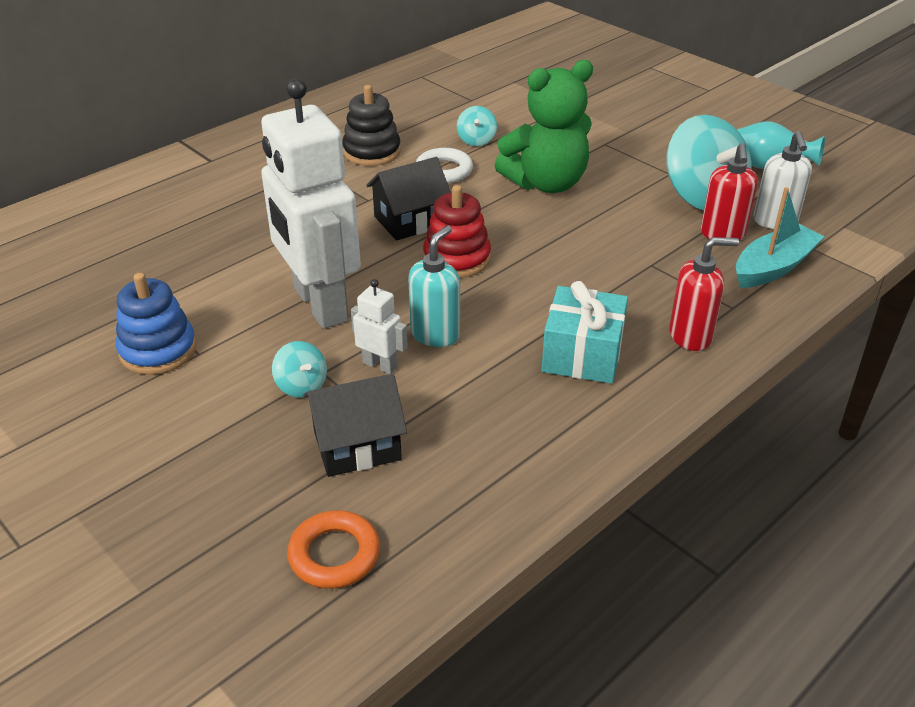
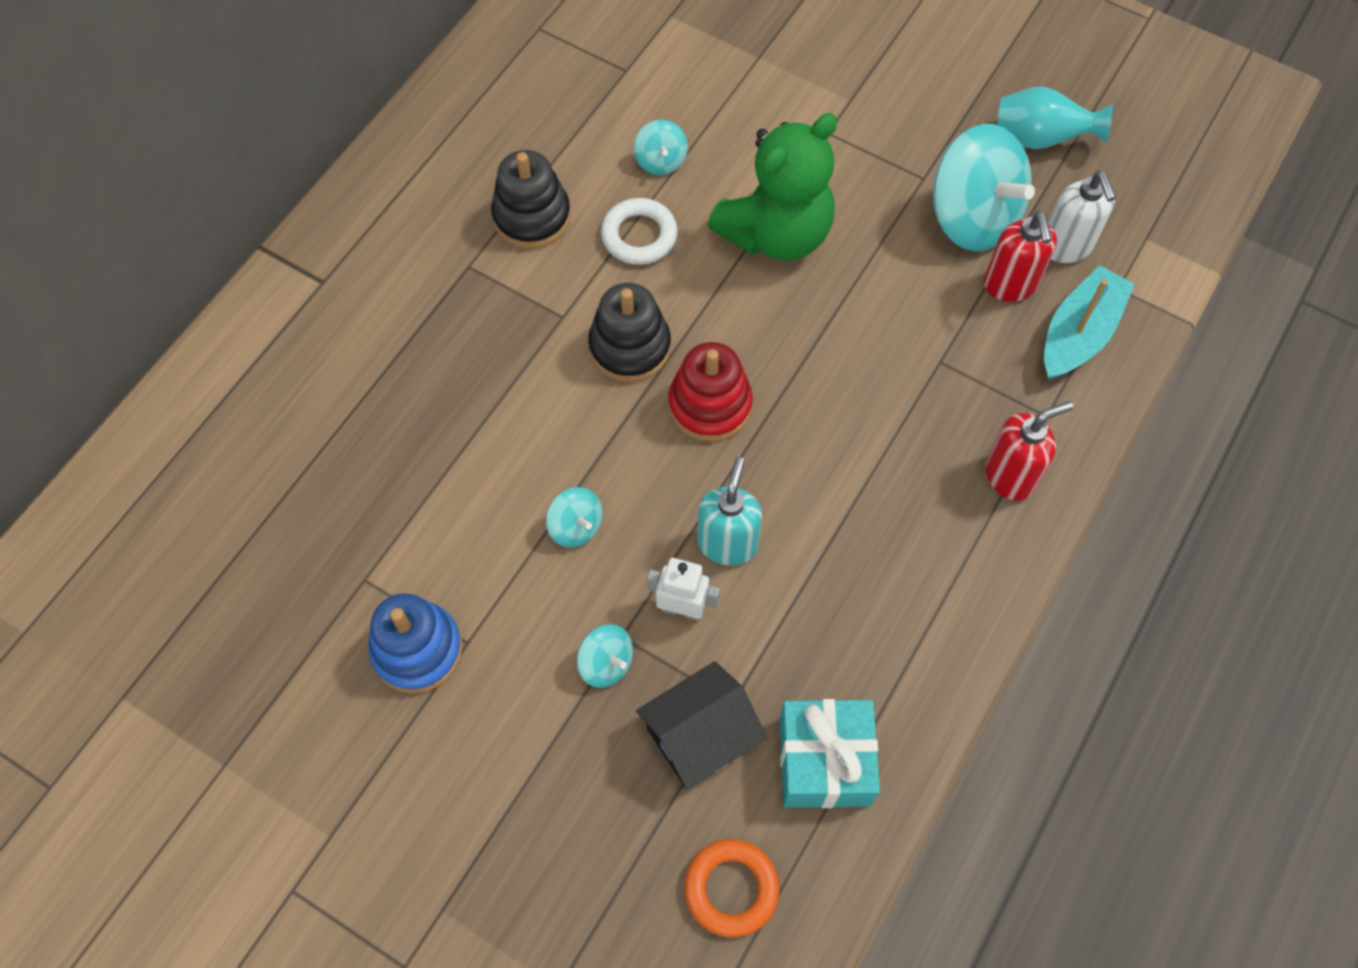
camera: 15 degrees left, 25 degrees up
white robot [261,78,361,329] -> turquoise spinning top [546,487,603,548]
black house [366,157,451,241] -> black stacking toy [588,283,671,382]
turquoise gift [542,281,628,384] -> turquoise gift moved to [779,699,880,808]

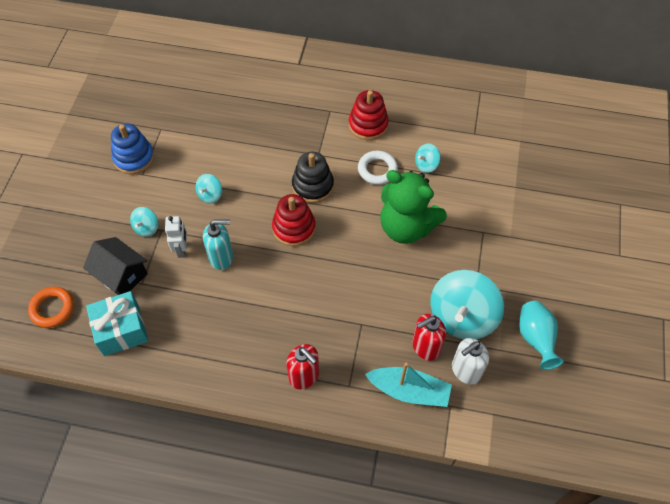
camera: 70 degrees right, 5 degrees down
black stacking toy [491,150,571,248] -> red stacking toy [349,90,389,140]

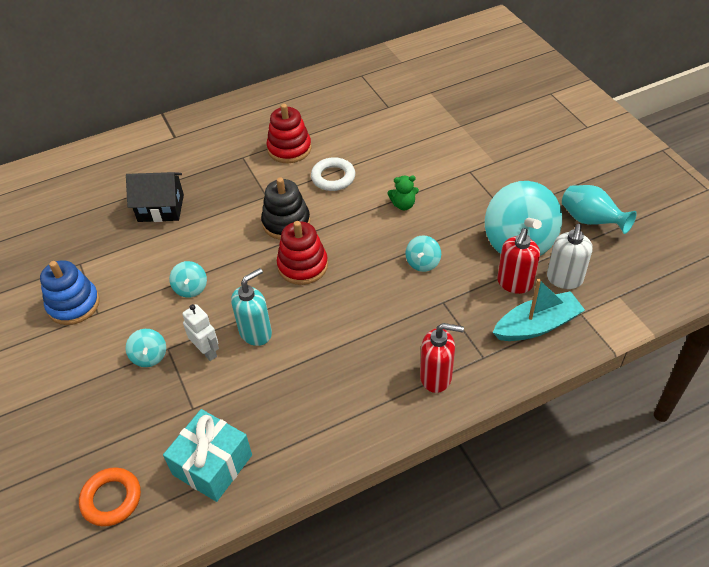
camera: 35 degrees left, 10 degrees down
black house [83,237,148,295] -> black house moved to [126,172,184,222]
green teddy bear [381,170,447,244] -> green teddy bear [387,176,419,210], size x0.41
turquoise spinning top [415,143,440,173] -> turquoise spinning top moved to [405,235,441,272]

